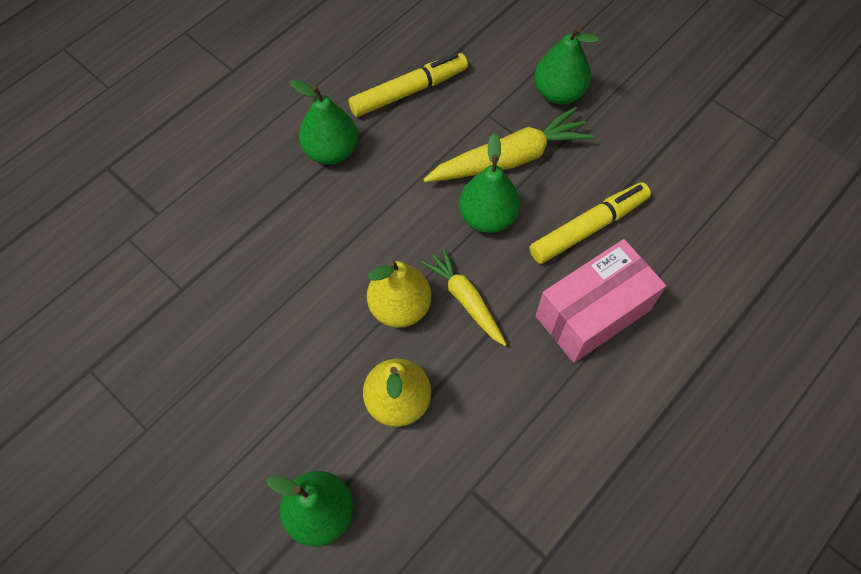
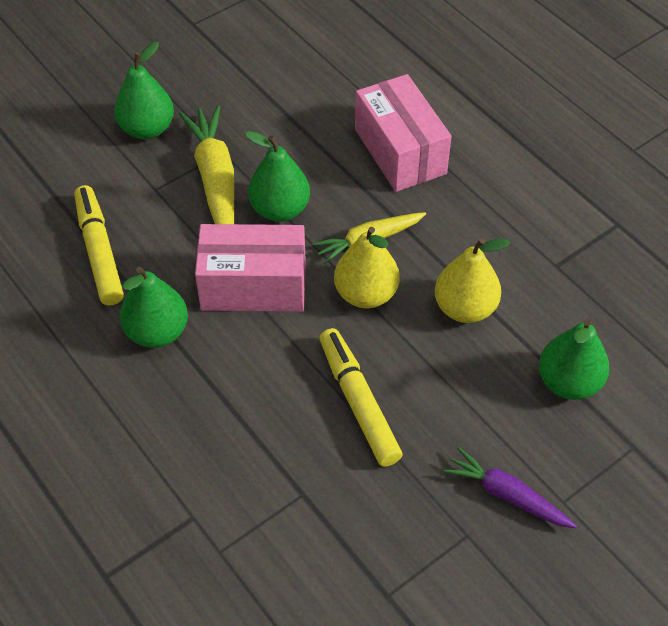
camera: 80 degrees left, 10 degrees down
yellow marker [530,182,651,264] -> yellow marker moved to [319,328,402,467]
none -> pink box [195,224,306,312]
none -> purple carrot [443,447,577,528]

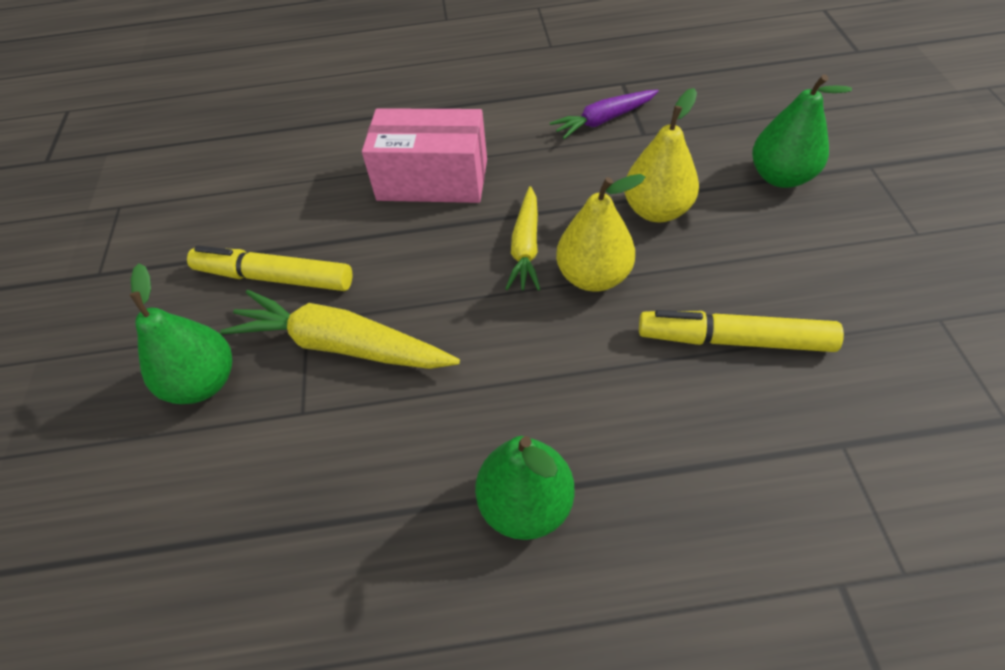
camera: 55 degrees left, 0 degrees up
yellow marker [74,185,124,306] -> yellow marker moved to [187,245,352,291]
pink box [195,224,306,312] -> none
green pear [245,131,310,222] -> none
purple carrot [443,447,577,528] -> purple carrot moved to [550,90,659,139]

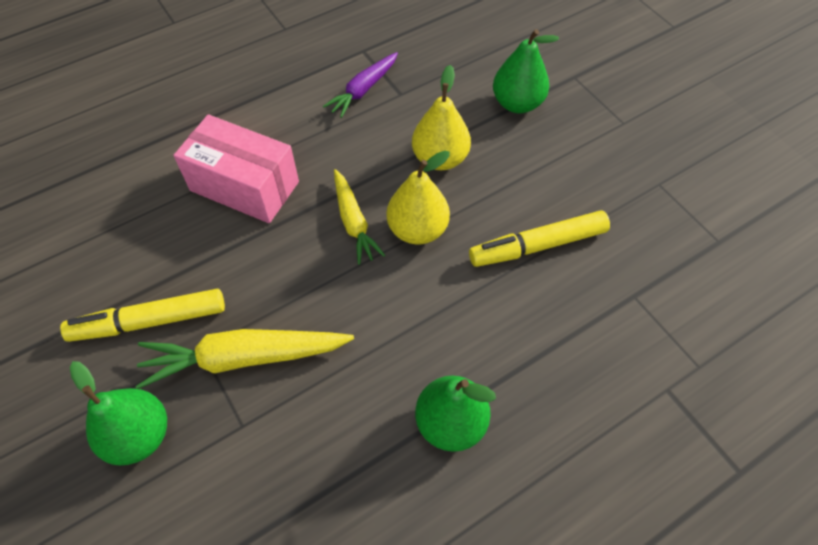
camera: 30 degrees left, 5 degrees up
pink box [362,108,487,203] -> pink box turned 45 degrees clockwise [173,114,299,223]

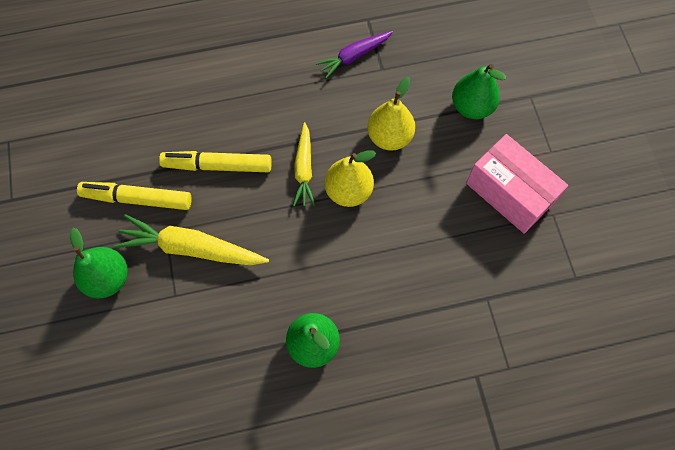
camera: 20 degrees right, 10 degrees up
pink box [173,114,299,223] -> pink box moved to [466,134,568,234]
yellow marker [469,211,610,267] -> yellow marker moved to [159,151,272,172]

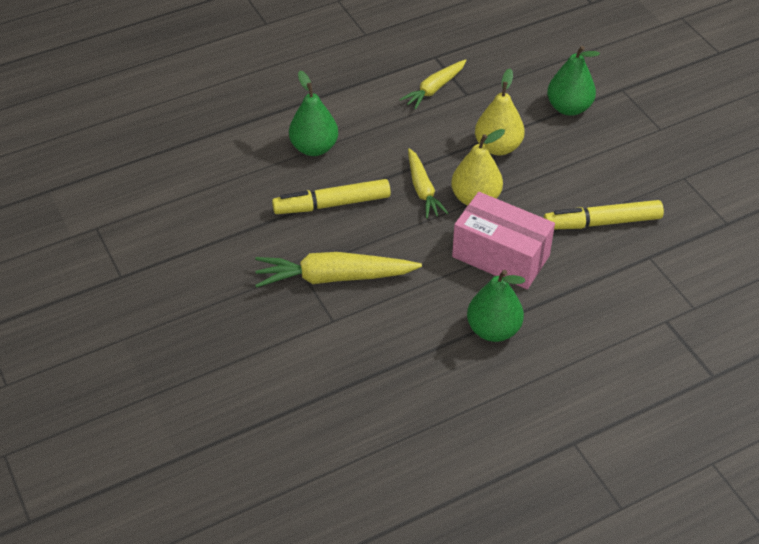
camera: 15 degrees left, 20 degrees down
green pear [70,227,128,299] -> green pear moved to [289,71,338,156]
yellow marker [77,182,192,210] -> yellow marker moved to [544,200,664,229]
purple carrot [315,31,393,78] -> yellow carrot [399,59,467,110]
pink box [466,134,568,234] -> pink box moved to [452,192,555,289]

